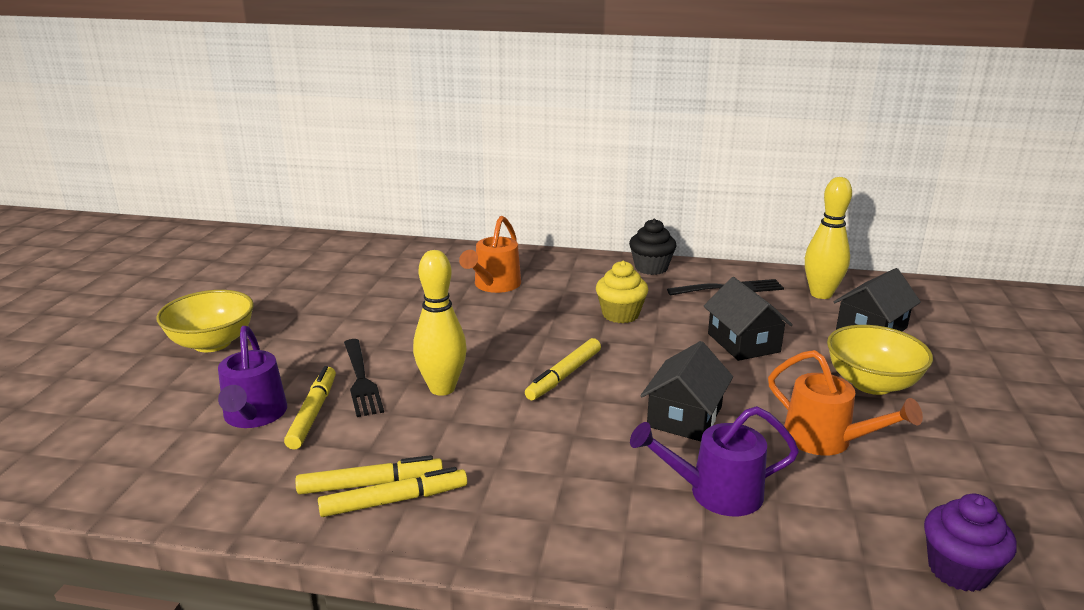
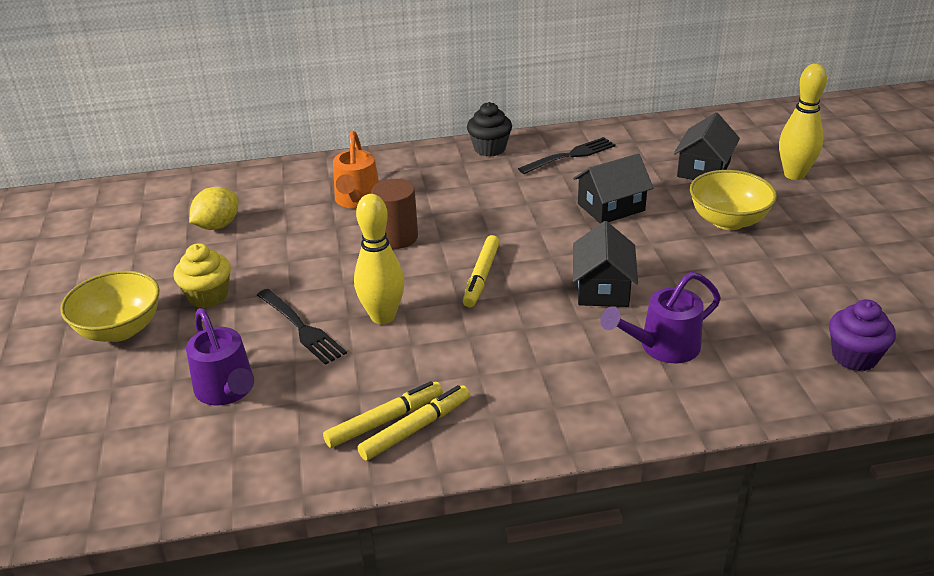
camera: 20 degrees left, 10 degrees up
yellow marker [284,366,336,449] -> none
yellow cupcake [596,261,648,323] -> yellow cupcake moved to [174,243,231,308]
black house [704,277,793,361] -> black house turned 75 degrees counterclockwise [573,153,653,224]
orange watering can [768,350,923,455] -> none
yellow bowling pin [805,177,852,299] -> yellow bowling pin moved to [779,64,827,180]
none -> yellow lemon [189,187,238,230]
none -> brown cylinder [371,179,418,249]

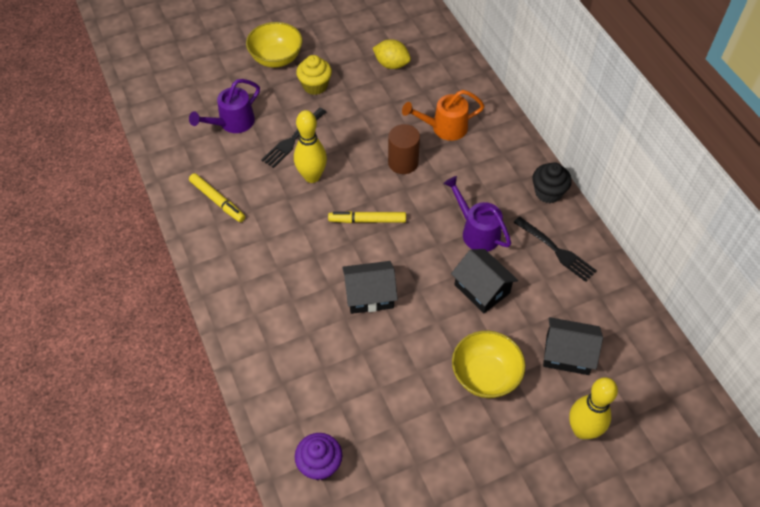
camera: 75 degrees right, 20 degrees up
yellow marker [357,385,470,461] -> none
purple watering can [600,272,721,363] -> purple watering can moved to [443,176,511,251]

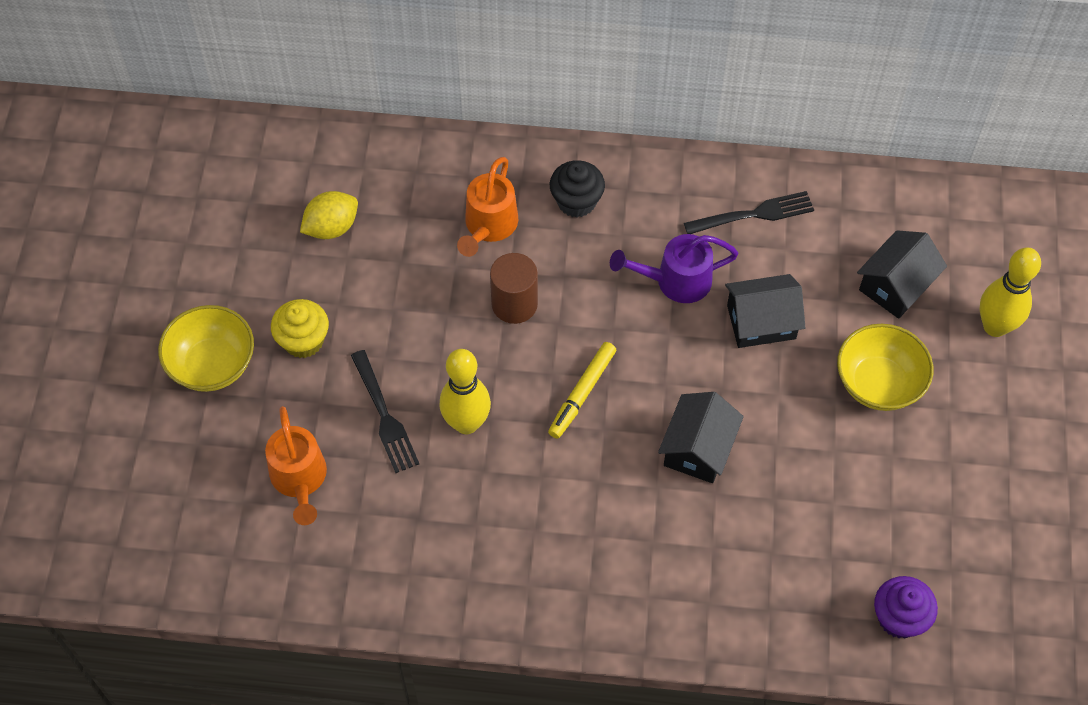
camera: 60 degrees left, 5 degrees up
purple watering can [189,79,260,133] -> orange watering can [265,406,327,525]
yellow marker [189,173,245,222] -> none
black cupcake [533,162,572,203] -> black cupcake moved to [550,160,605,218]

